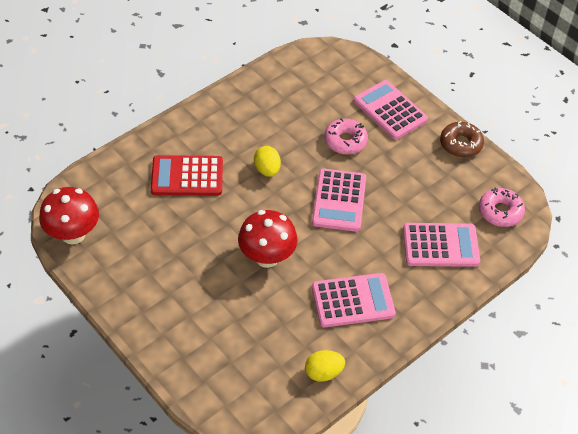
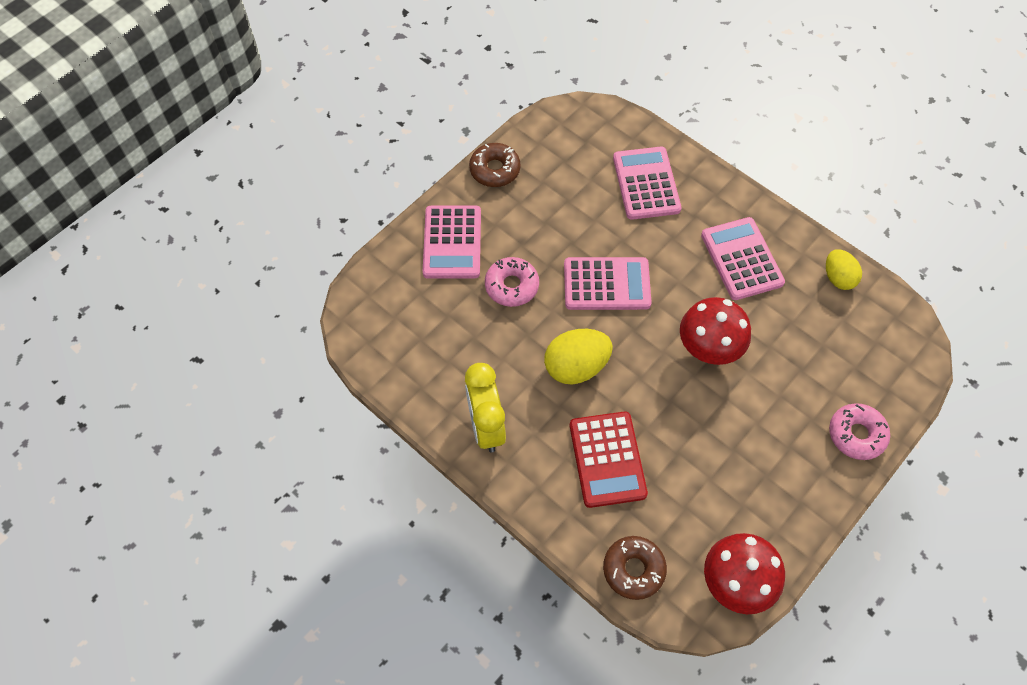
camera: 95 degrees left, 10 degrees up
yellow egg [254,146,281,177] -> yellow egg [544,329,613,384], size x1.54
pink calculator [354,80,428,140] -> pink calculator turned 45 degrees counterclockwise [423,206,481,279]
pink donut [479,188,525,227] -> pink donut moved to [829,403,890,460]
none -> yellow clock [465,363,506,453]
none -> brown donut [603,536,667,600]

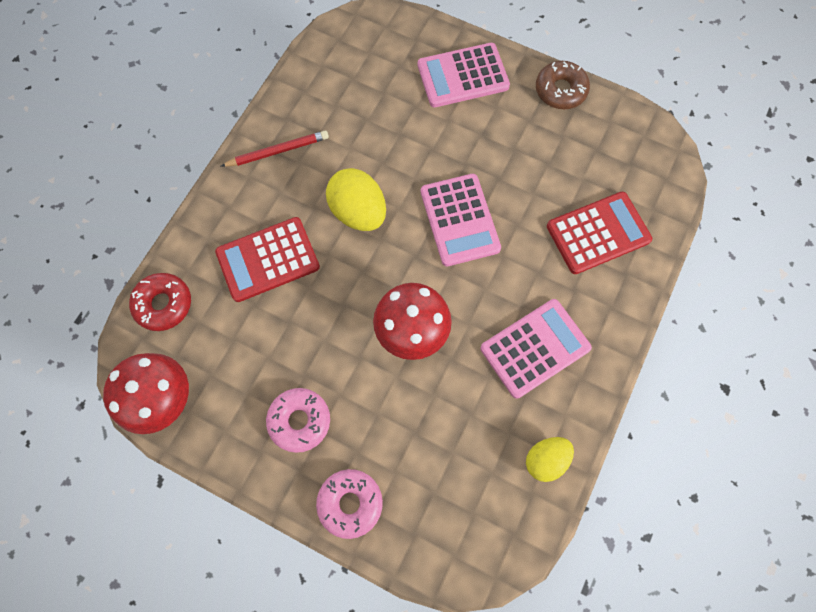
camera: 75 degrees right, 10 degrees up
yellow clock [465,363,506,453] -> red pencil [221,130,329,167]
pink donut [485,257,539,307] -> pink donut moved to [266,388,330,453]
brown donut [603,536,667,600] -> red donut [129,273,191,331]
pink calculator [613,147,682,220] -> red calculator [547,192,652,274]

